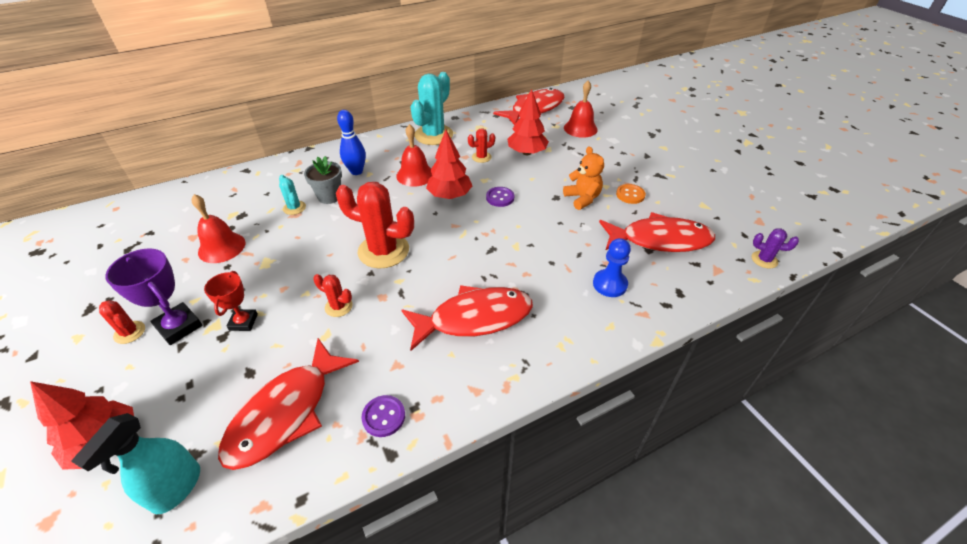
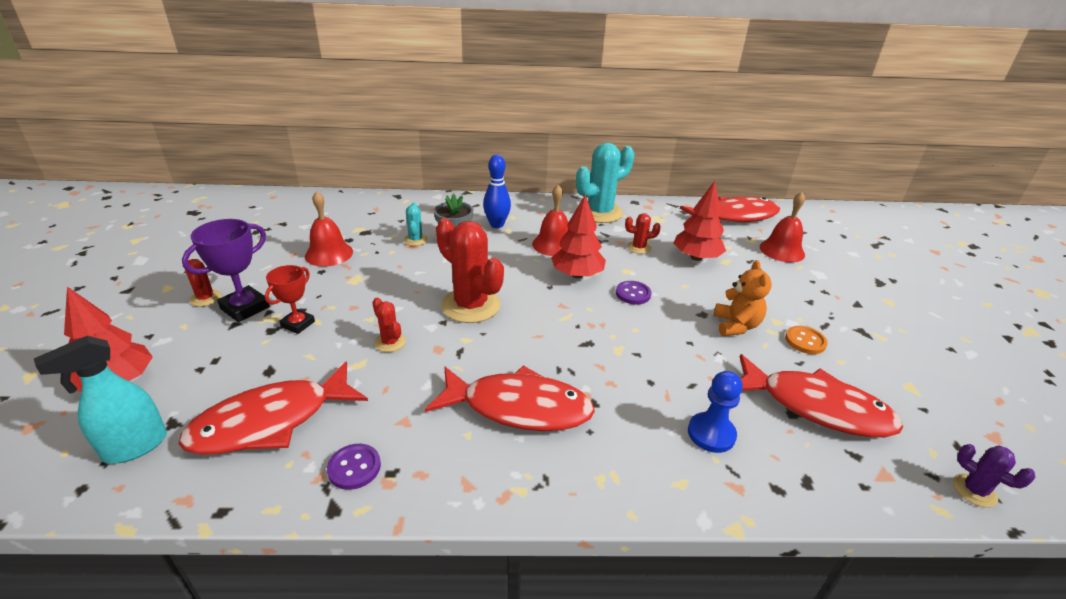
camera: 25 degrees right, 10 degrees down
purple trophy [105,248,202,345] -> purple trophy turned 60 degrees clockwise [182,219,270,322]

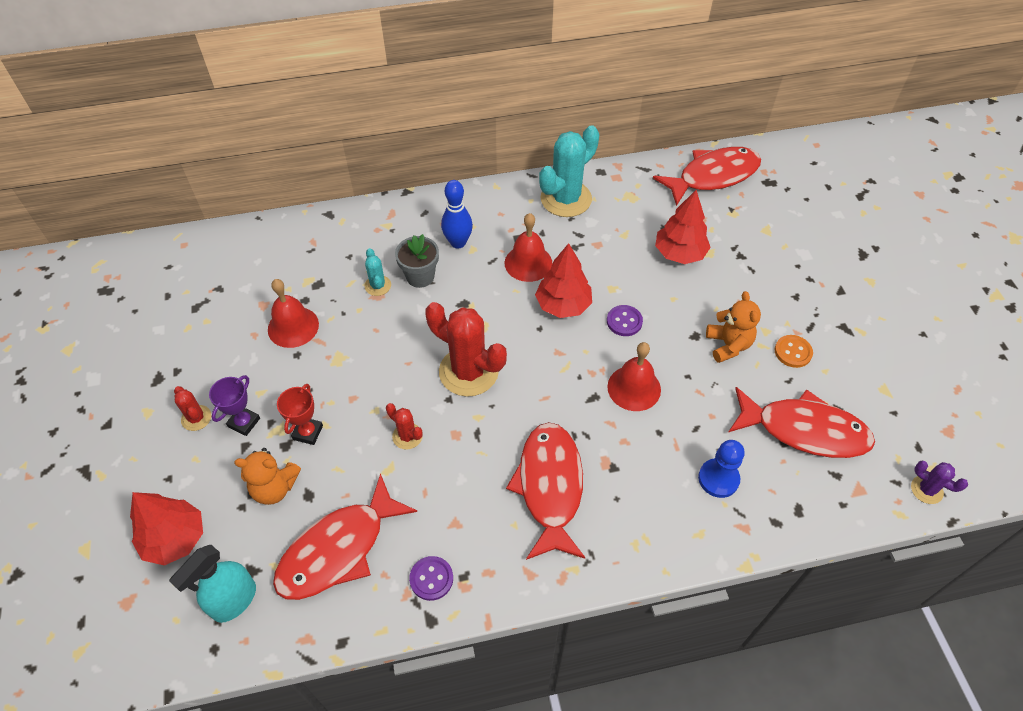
camera: 10 degrees left, 20 degrees up
purple trophy [182,219,270,322] -> purple trophy [209,375,260,436], size x0.66
red fish [425,365,595,431] -> red fish turned 90 degrees counterclockwise [506,422,586,560]
red cactus [625,213,661,254] -> none
red bell [760,192,805,262] -> red bell moved to [607,342,661,411]
none -> orange teddy bear [234,448,301,505]

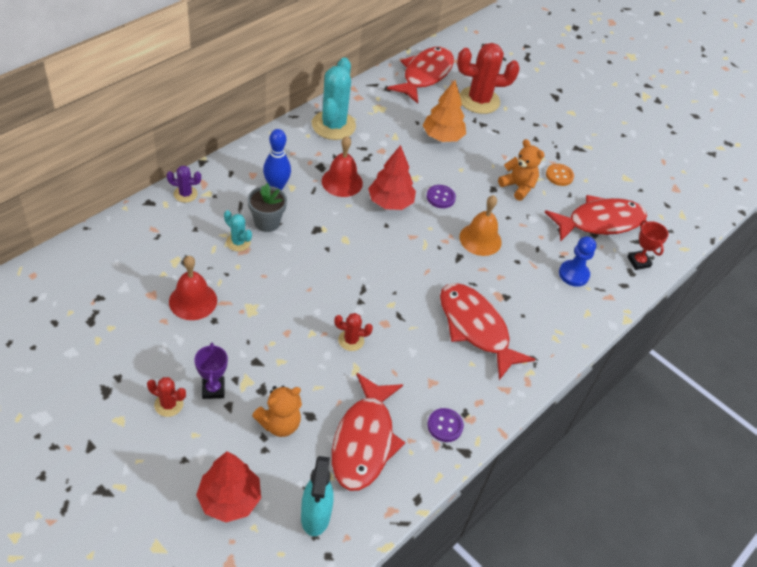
camera: 40 degrees left, 5 degrees down
red trophy [277,384,323,445] -> red trophy moved to [627,220,669,270]
red cactus [425,302,507,397] -> red cactus moved to [457,43,520,114]
red bell [607,342,661,411] -> orange bell [459,195,502,256]
red tree [655,190,711,264] -> orange tree [422,80,466,142]
purple cactus [911,461,968,504] -> purple cactus moved to [167,165,201,203]

